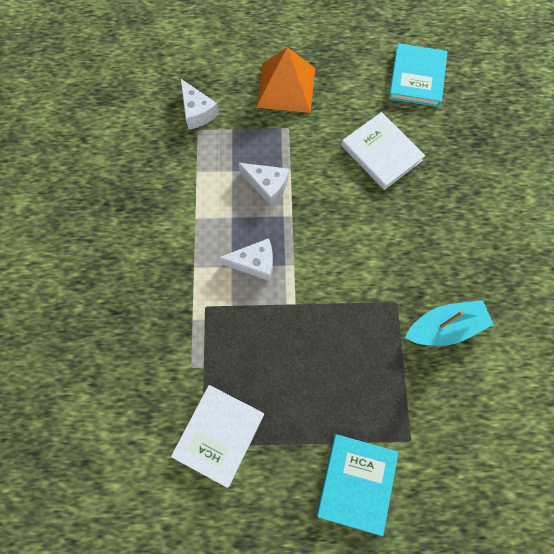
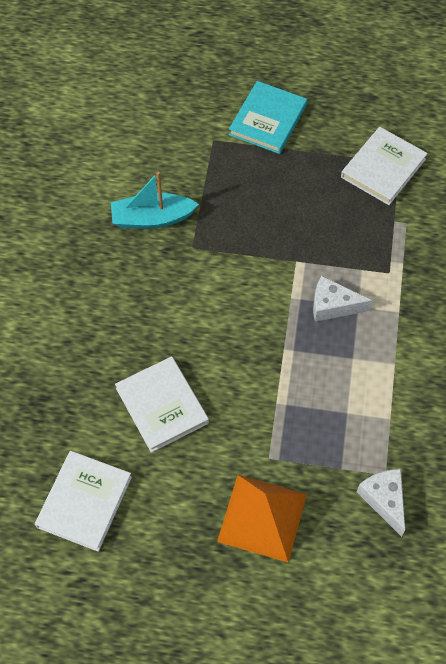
camera: 170 degrees left, 10 degrees down
white cheese [239,163,289,206] -> none
turquoise book [389,43,447,107] -> white book [35,451,132,552]

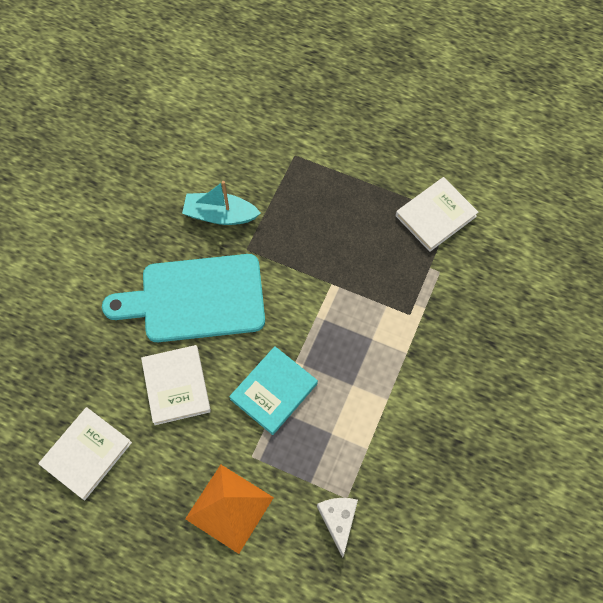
camera: 15 degrees right, 5 degrees up
turquoise book [229,81,307,154] -> turquoise book moved to [229,346,318,435]
white cheese [313,276,372,322] -> none
none -> turquoise cutting board [102,254,265,342]

